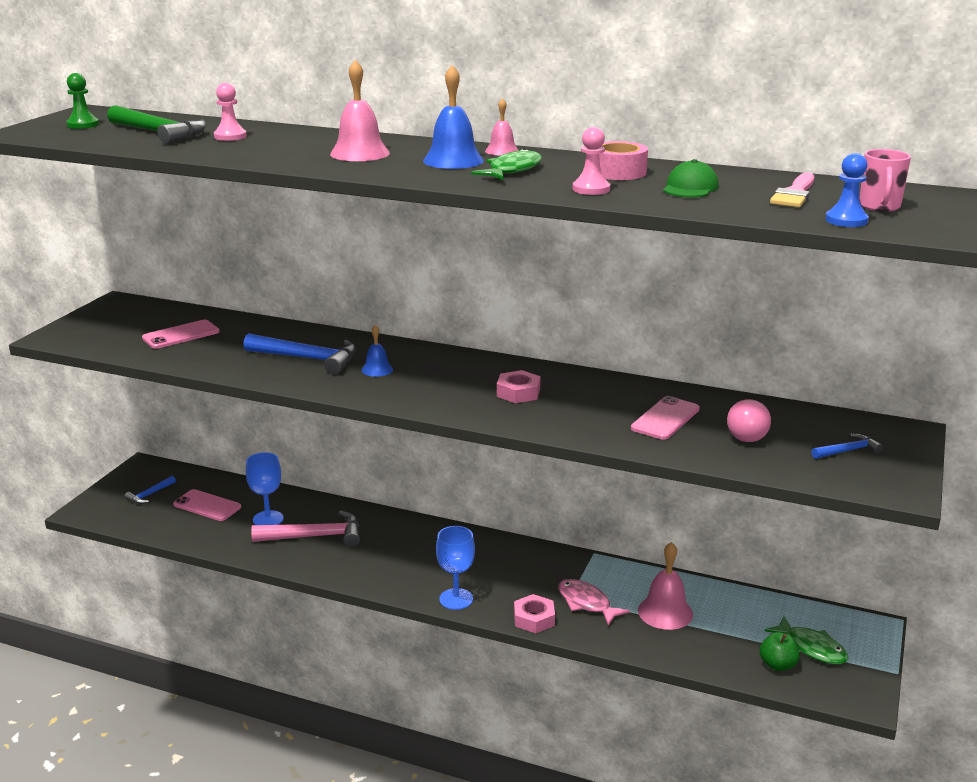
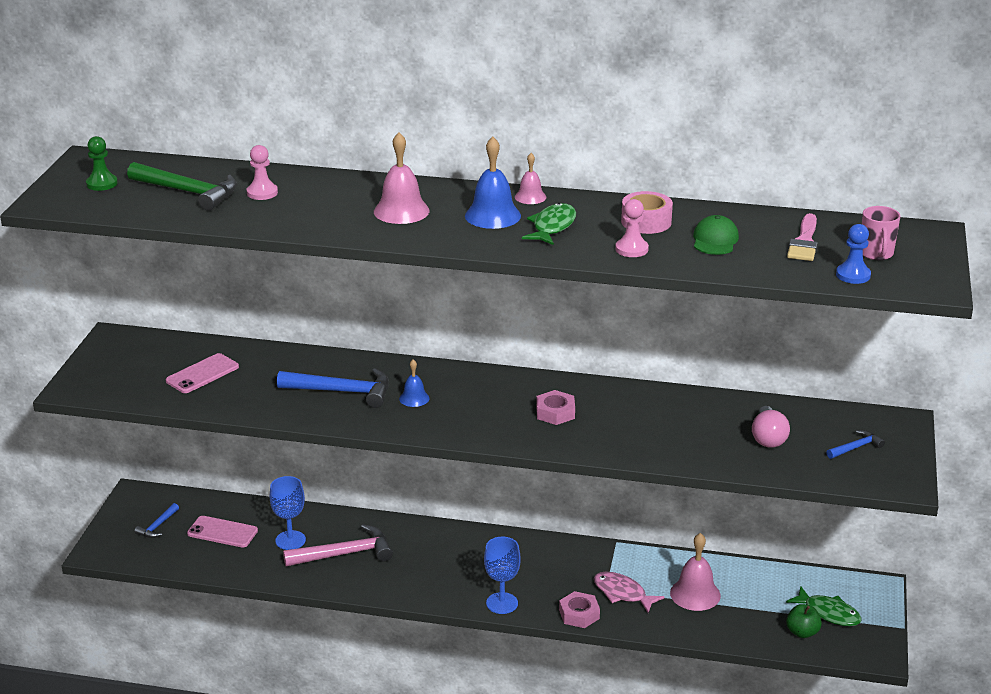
camera: 10 degrees left, 5 degrees up
pink phone [631,396,700,440] -> none

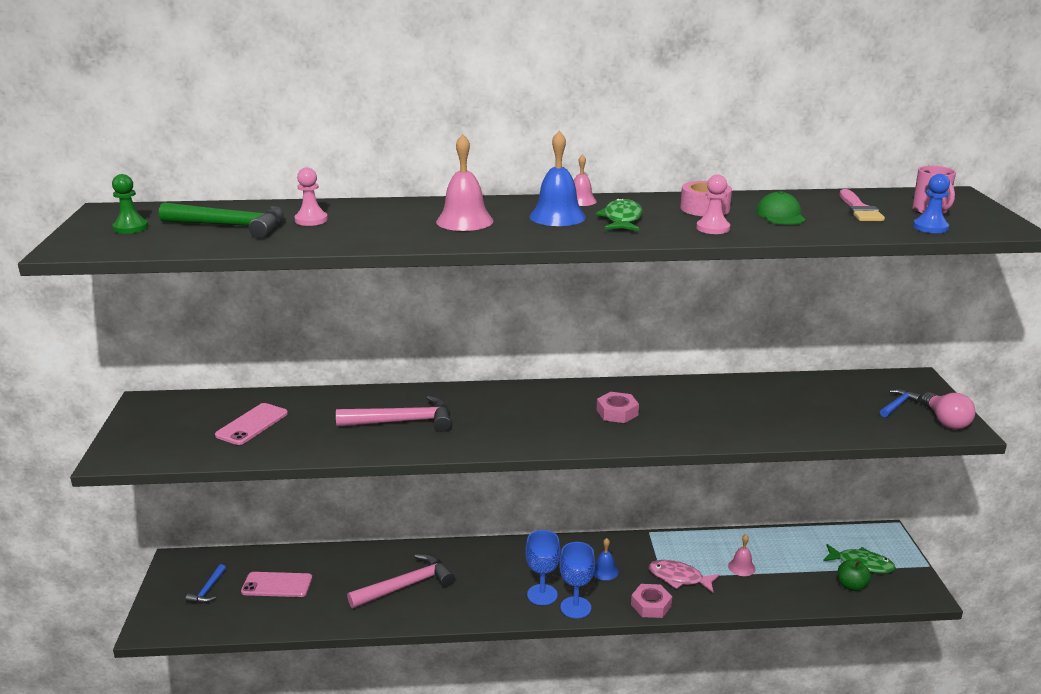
camera: 15 degrees left, 5 degrees down
blue goblet [270,476,306,550] -> blue goblet moved to [525,530,561,605]
blue hammer [277,368,389,408] -> pink hammer [336,395,451,432]
blue bell [399,359,429,407] -> blue bell moved to [593,538,619,580]
pink bell [670,533,721,611] -> pink bell [728,534,756,576], size x0.58
pink light bulb [752,406,790,448] -> pink light bulb moved to [921,392,976,429]

